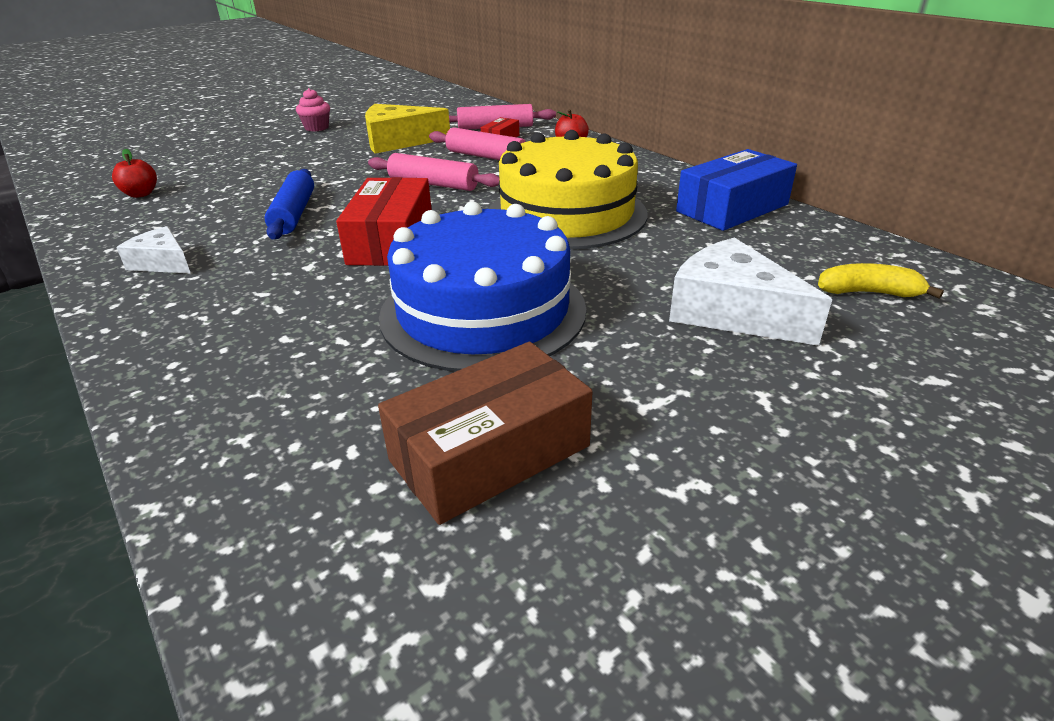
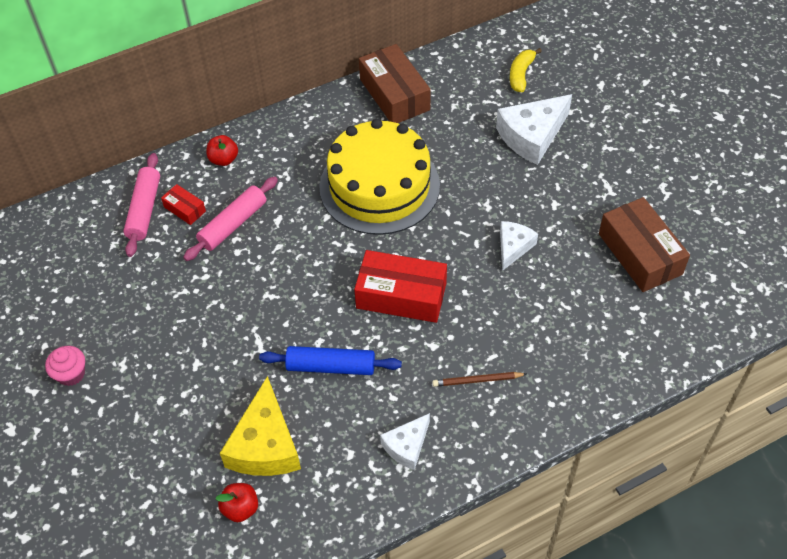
camera: 80 degrees left, 20 degrees up
yellow cheese [365,104,450,154] -> yellow cheese moved to [220,376,301,476]
pink rolling pin [368,153,500,191] -> none
blue cake [379,202,586,372] -> white cheese [500,221,538,271]
blue box [676,149,797,231] -> brown box [359,44,431,123]
none -> brown pencil [432,372,526,387]

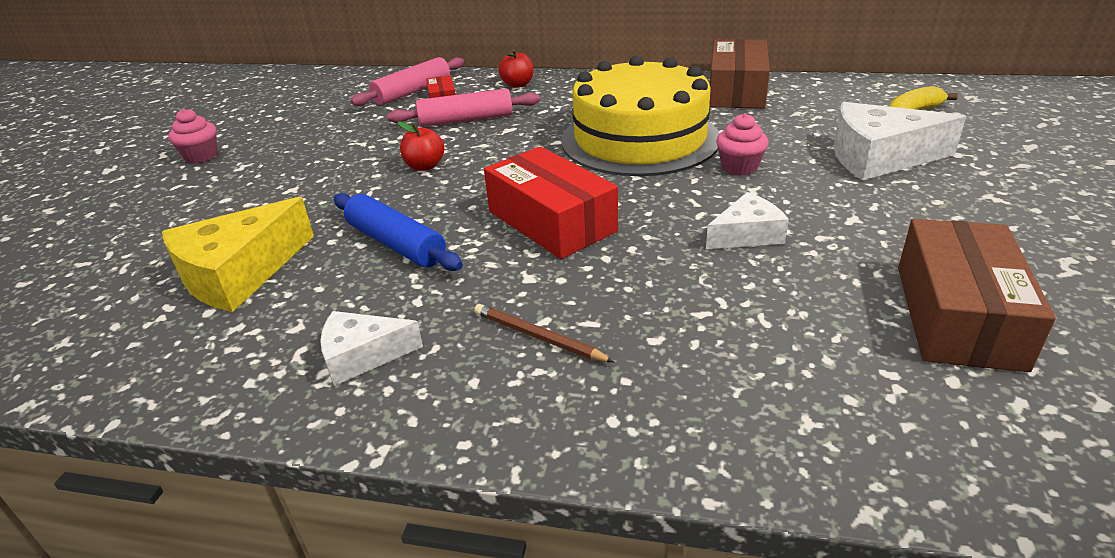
camera: 40 degrees right, 20 degrees down
red apple [216,483,258,522] -> red apple moved to [398,121,444,171]
none -> pink cupcake [716,113,769,176]

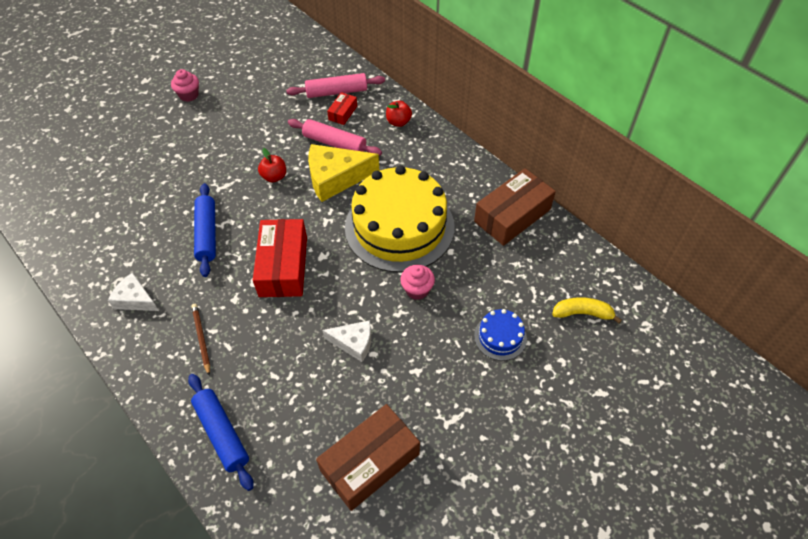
camera: 35 degrees right, 20 degrees up
yellow cheese [162,197,314,312] -> yellow cheese moved to [308,144,379,202]
white cheese [833,102,966,181] -> blue cake [474,309,527,361]
none -> blue rolling pin [188,374,254,491]

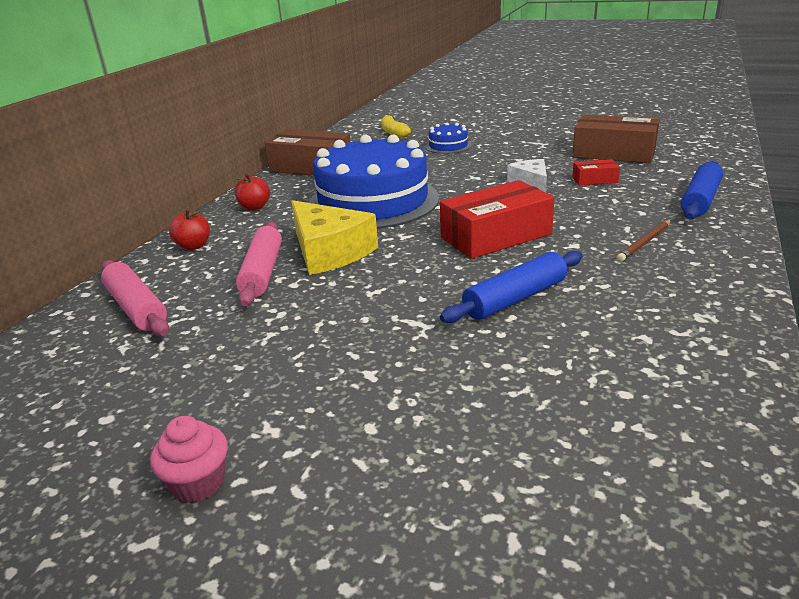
camera: 115 degrees left, 25 degrees down
white cheese [108,273,159,311] -> none
red apple [258,148,286,182] -> red apple moved to [235,173,270,210]
red box [327,92,357,125] -> red box moved to [572,159,620,186]
yellow cake [345,165,454,272] -> blue cake [308,135,439,229]
pink cupcake [400,265,435,300] -> none

